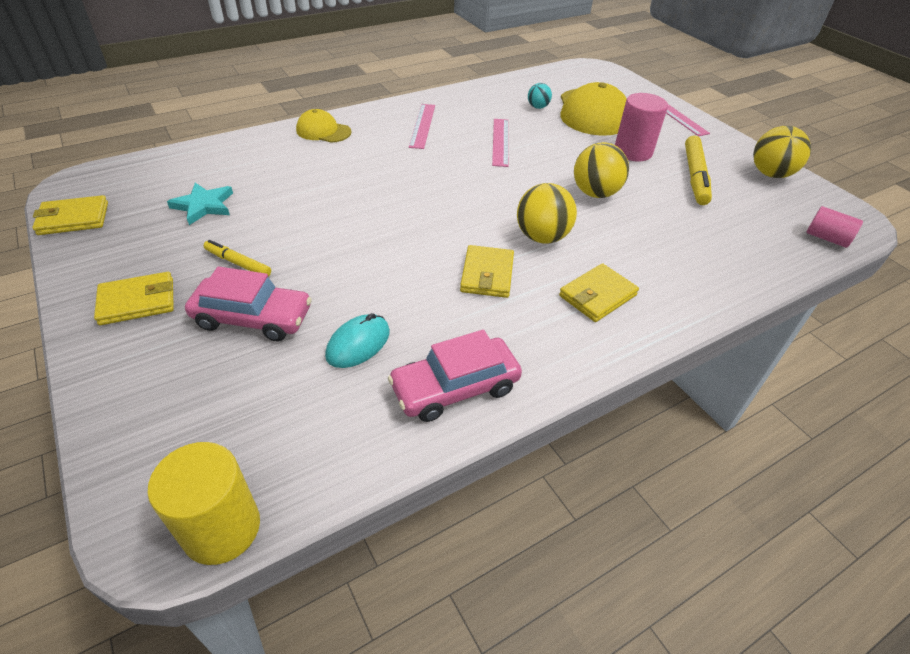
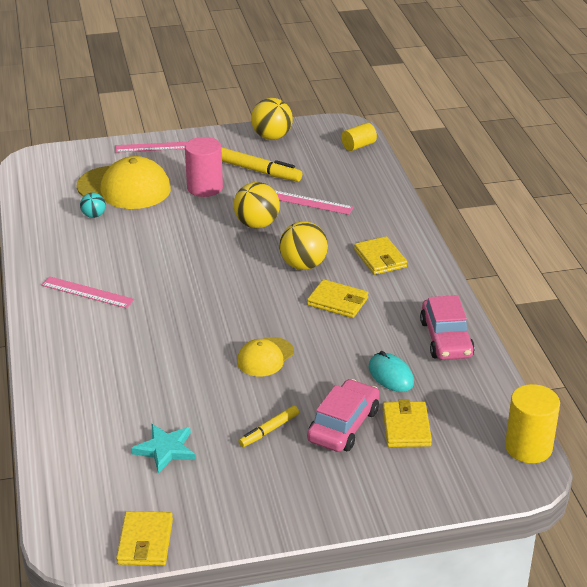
camera: 70 degrees left, 10 degrees down
yellow wallet [94,272,174,325] -> yellow wallet moved to [383,399,432,447]
yellow cap [296,109,351,143] -> yellow cap moved to [237,337,294,376]
pink ruler [492,119,508,167] -> pink ruler moved to [274,190,354,215]
pink cylinder [806,206,863,248] -> yellow cylinder [341,123,377,151]

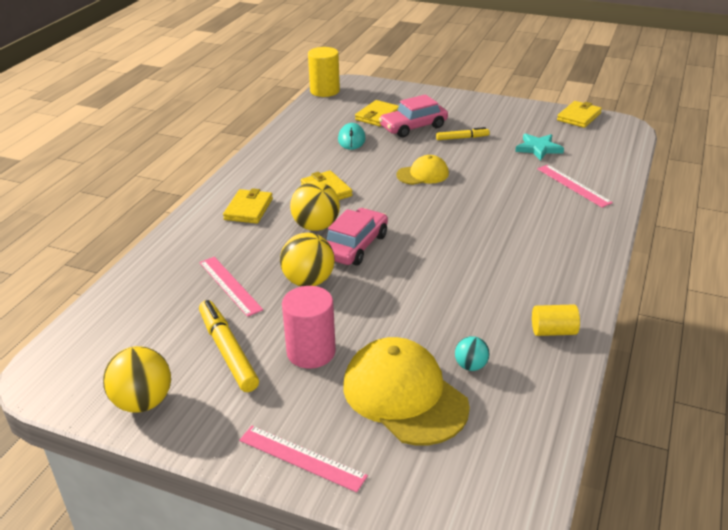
camera: 145 degrees left, 0 degrees up
pink ruler [41,276,134,308] -> pink ruler moved to [537,165,613,208]
yellow cylinder [341,123,377,151] -> yellow cylinder moved to [532,304,580,336]
pink car [420,295,475,360] -> pink car moved to [326,208,388,266]

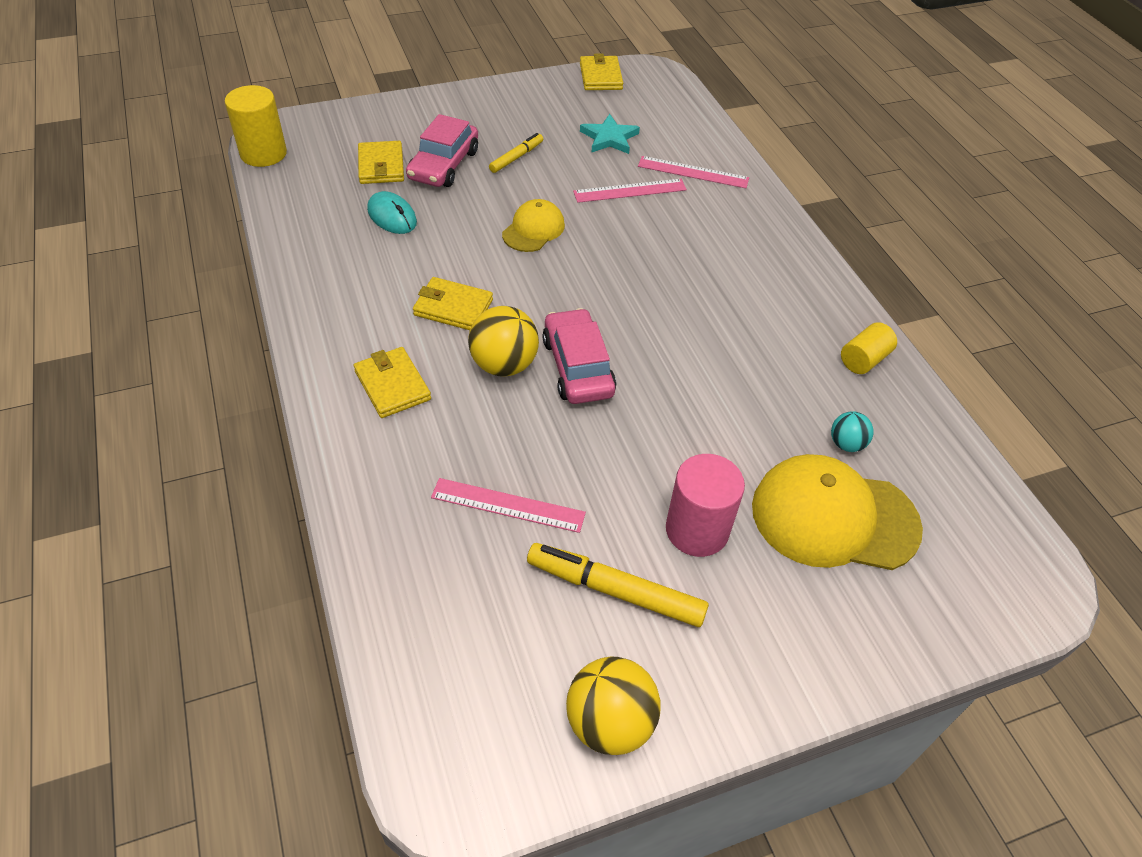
camera: 45 degrees left, 15 degrees up
pink ruler [239,426,368,492] -> pink ruler moved to [573,179,687,203]
yellow ball [280,233,335,286] -> none

